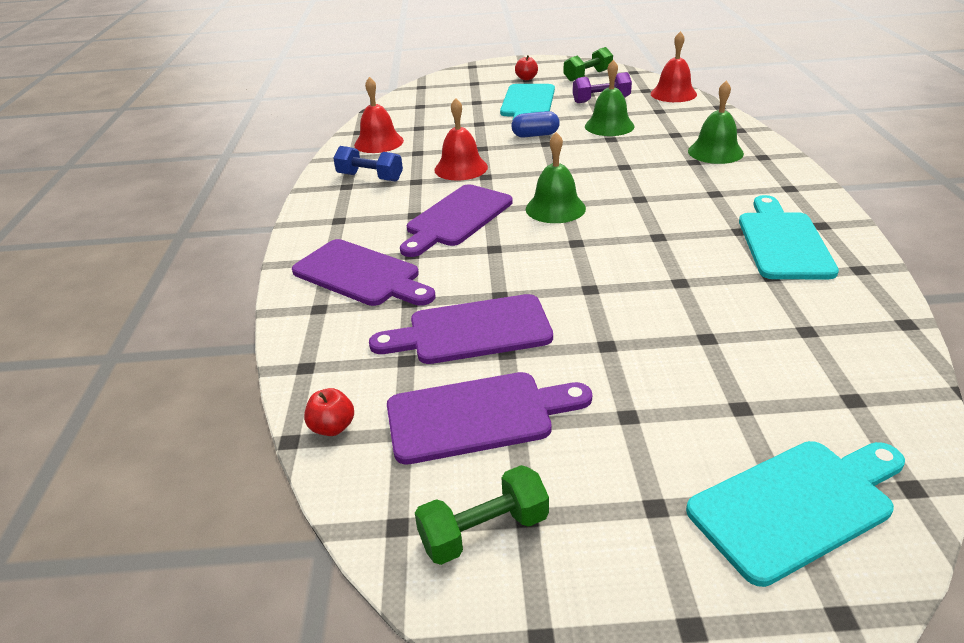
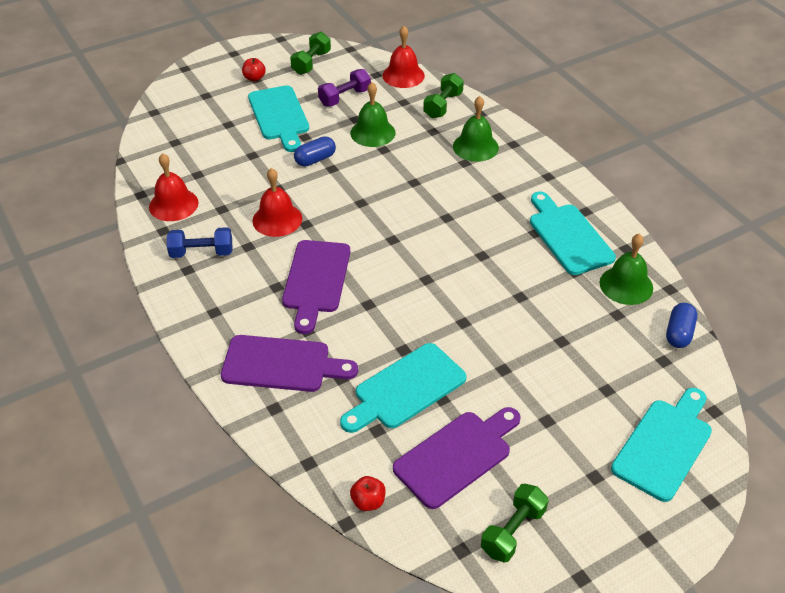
camera: 30 degrees left, 10 degrees up
purple cutting board [369,294,553,364] -> turquoise cutting board [340,343,466,433]
green bell [526,132,586,223] -> green bell moved to [600,234,653,305]
none -> green dumbbell [423,73,464,118]
none -> blue capsule [666,303,697,348]

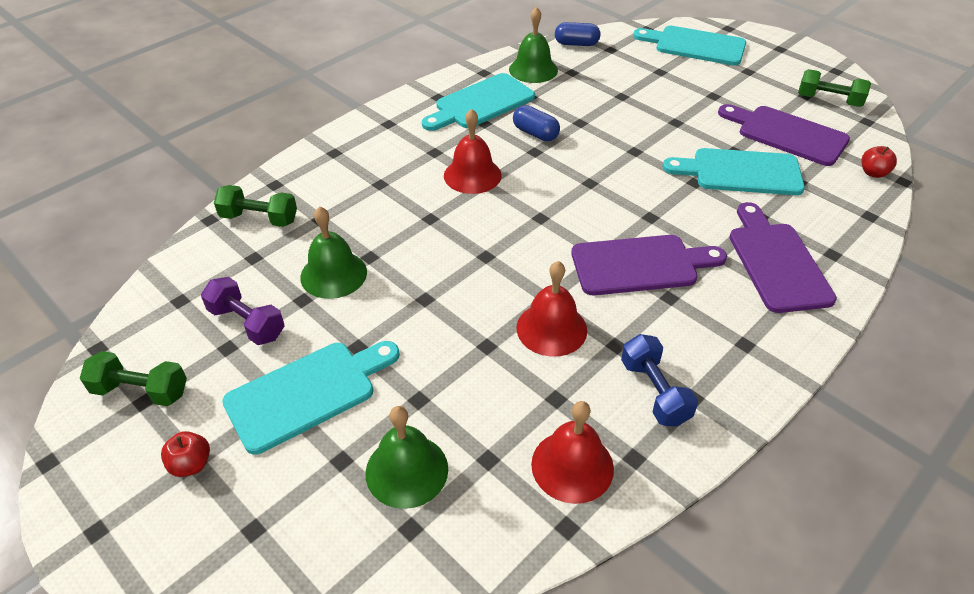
camera: 105 degrees left, 0 degrees up
blue capsule [294,136,336,167] -> blue capsule moved to [513,105,560,141]
turquoise cutting board [340,343,466,433] -> turquoise cutting board turned 150 degrees clockwise [662,148,805,195]
red bell [382,26,425,88] -> red bell moved to [444,108,502,194]
green bell [453,96,499,162] -> green bell moved to [366,406,448,509]

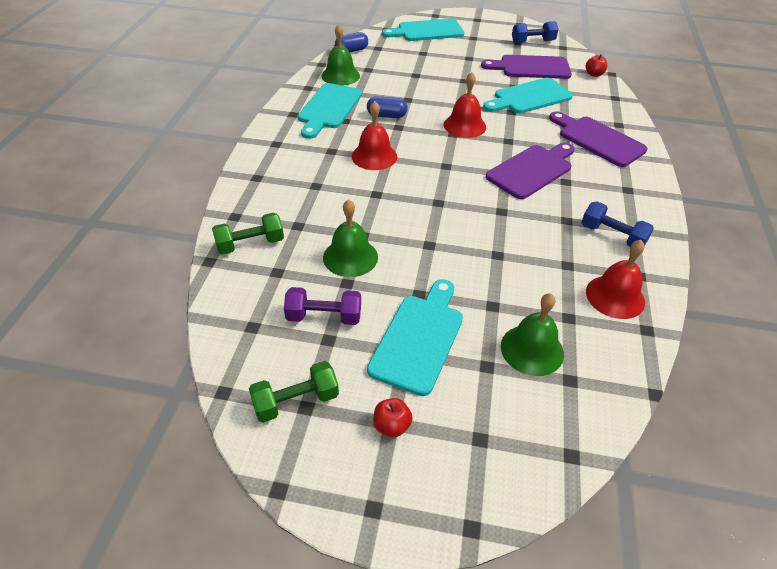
camera: 35 degrees left, 0 degrees up
red bell [516,261,587,357] -> red bell moved to [444,72,486,138]
green dumbbell [798,69,871,107] -> blue dumbbell [512,21,558,43]

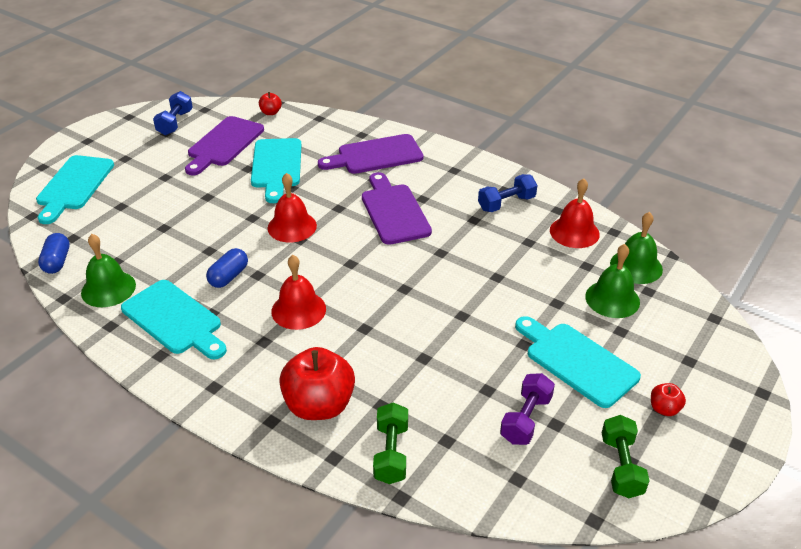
camera: 65 degrees left, 5 degrees down
green bell [323,199,378,277] -> green bell moved to [610,212,663,284]
none -> red apple [279,347,355,420]

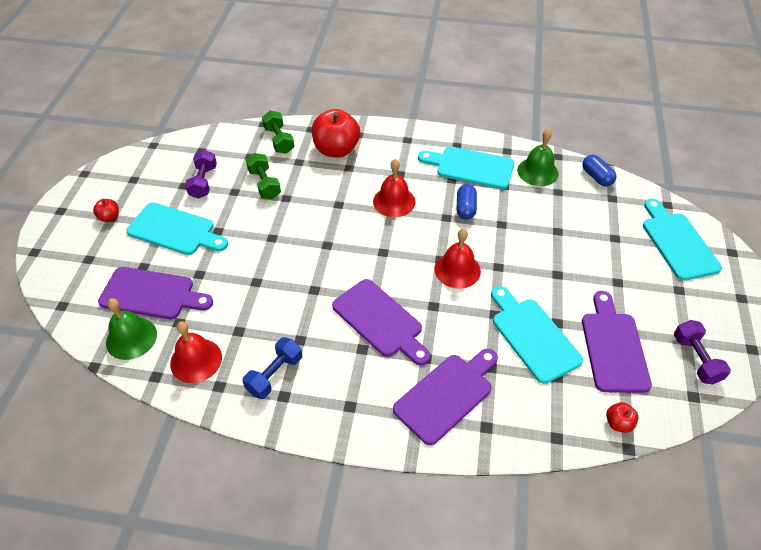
camera: 155 degrees right, 10 degrees up
blue dumbbell [153,91,193,135] -> purple dumbbell [674,320,731,384]
green bell [585,244,640,318] -> purple cutting board [98,267,213,319]
green dumbbell [602,415,650,498] -> green dumbbell moved to [246,153,281,199]

